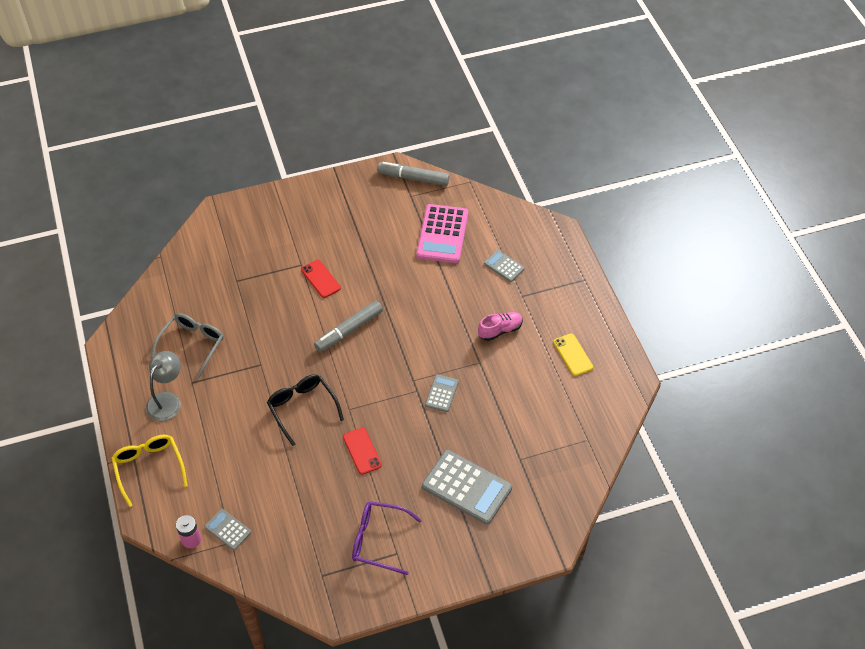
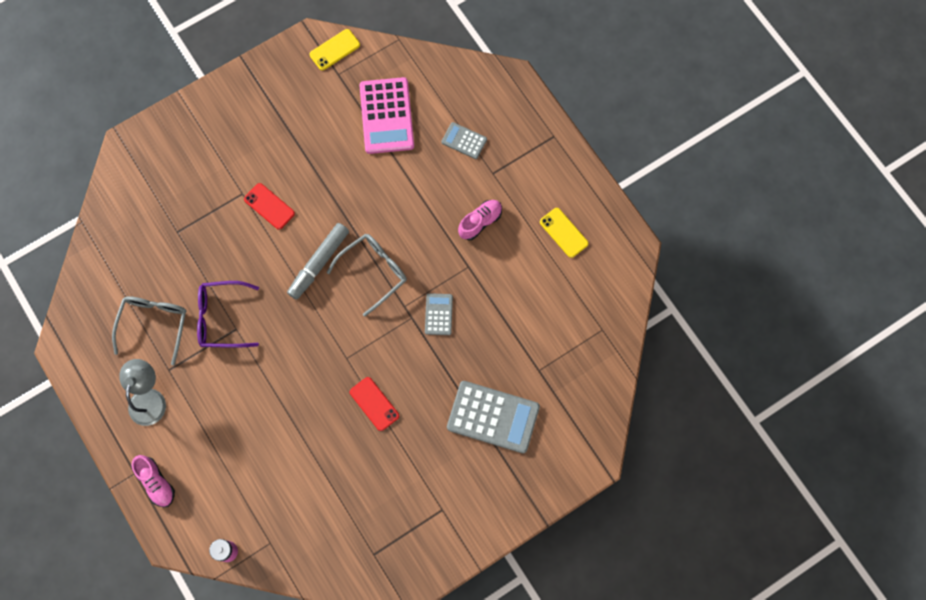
camera: 15 degrees left, 20 degrees up
yellow glasses [111,435,188,507] -> pink shoe [132,455,175,507]
grey calculator [204,509,251,550] -> none
black glasses [267,374,344,446] -> none
purple glasses [352,501,422,575] -> purple glasses moved to [197,281,259,348]
grey marker [377,162,450,186] -> yellow phone [309,29,360,70]
none -> grey glasses [327,234,407,317]

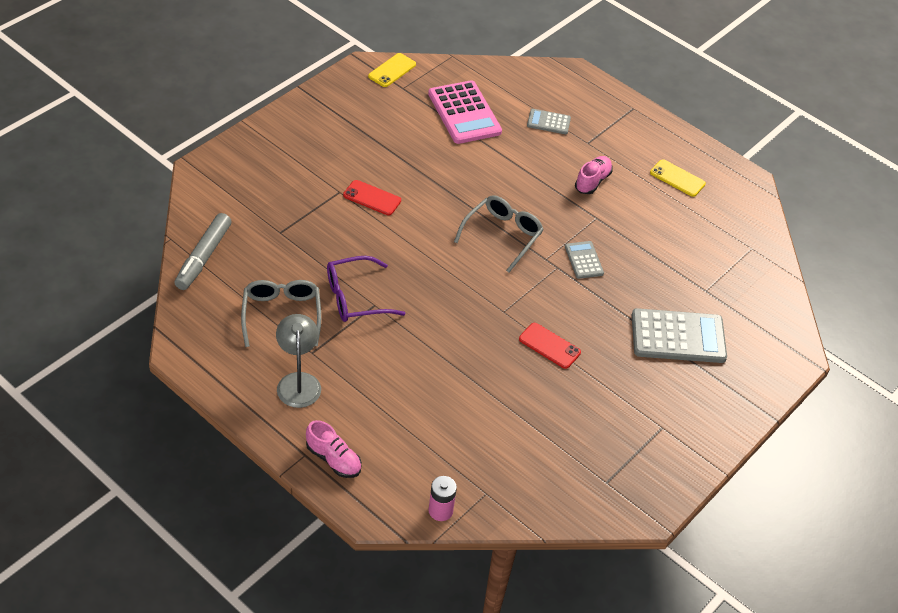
camera: 20 degrees left, 25 degrees down
grey marker [287,223,349,300] -> grey marker moved to [174,213,232,290]

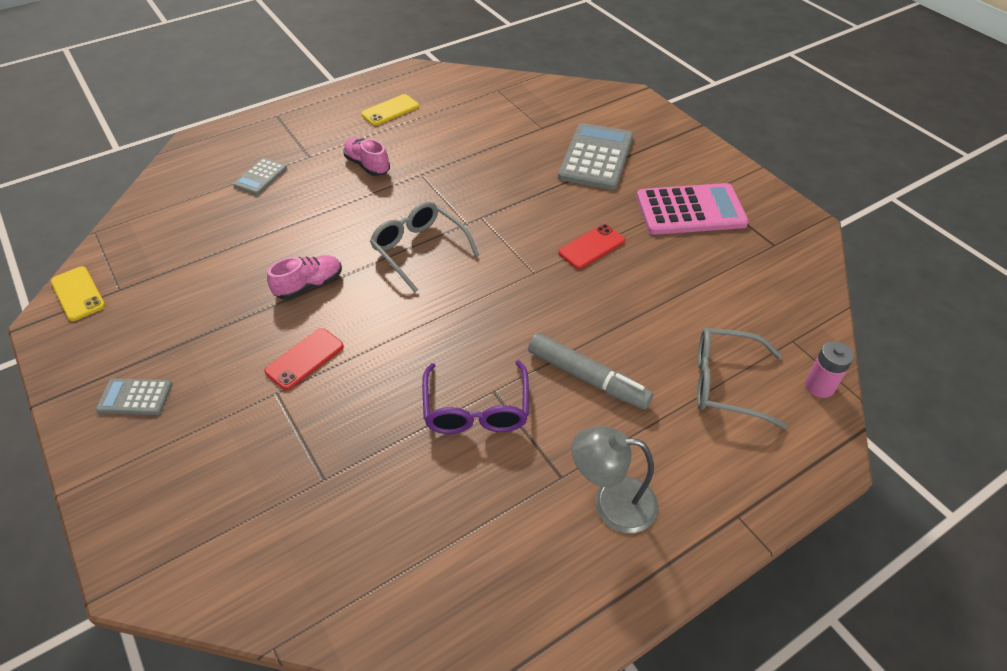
camera: 70 degrees left, 0 degrees up
grey marker [174,213,232,290] -> grey marker moved to [528,333,653,410]
grey glasses [241,280,321,347] -> grey glasses moved to [697,328,787,429]
pink shoe [306,420,362,478] -> pink shoe moved to [267,255,342,299]
pink calculator [428,80,502,144] -> pink calculator moved to [637,183,749,235]
grey calculator [565,241,604,279] -> grey calculator moved to [96,378,173,415]

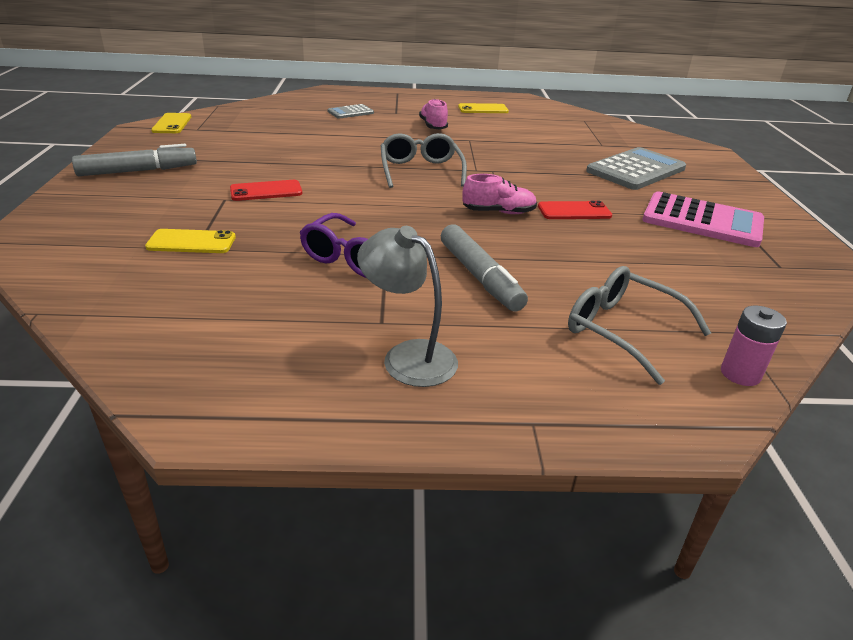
camera: 30 degrees right, 15 degrees down
grey calculator [96,378,173,415] -> grey marker [72,144,197,176]
pink shoe [267,255,342,299] -> pink shoe moved to [463,174,537,214]
none -> yellow phone [145,229,236,253]

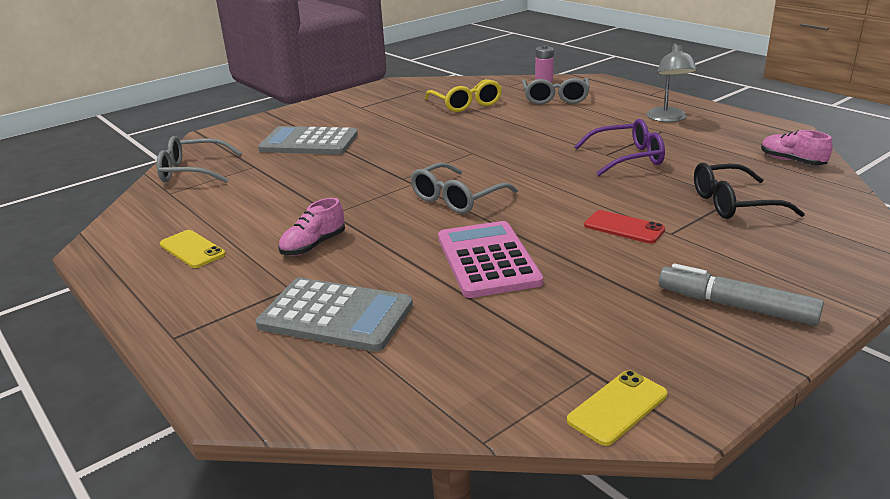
camera: 125 degrees left, 5 degrees down
yellow phone [145,229,236,253] -> black glasses [694,163,805,219]
grey calculator [328,104,374,119] -> grey calculator [256,278,413,352], size x1.94
grey marker [441,224,528,312] -> none
pink shoe [463,174,537,214] -> pink shoe moved to [761,130,833,165]
red phone [538,200,612,219] -> none
pink calculator [642,191,764,247] -> pink calculator moved to [438,221,543,298]
none -> grey glasses [157,136,242,183]
none -> yellow glasses [425,79,502,112]

